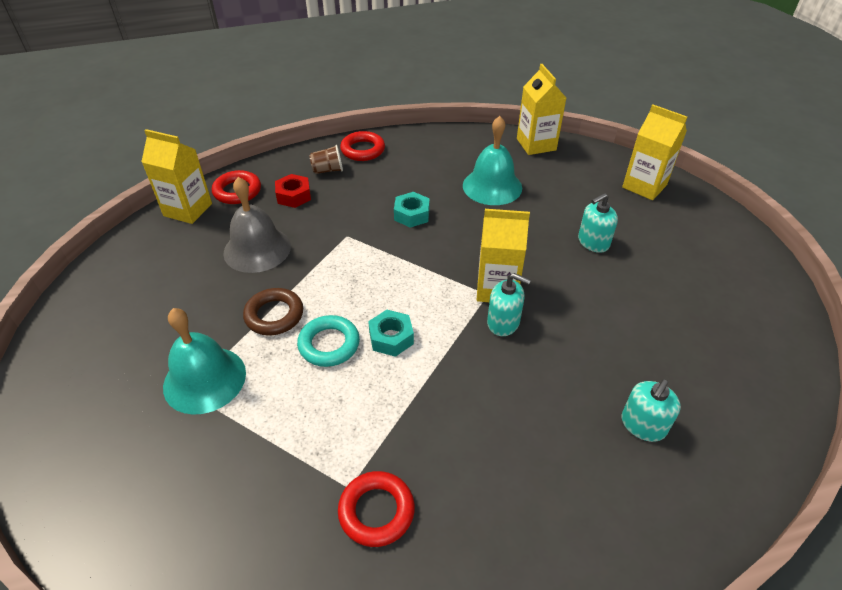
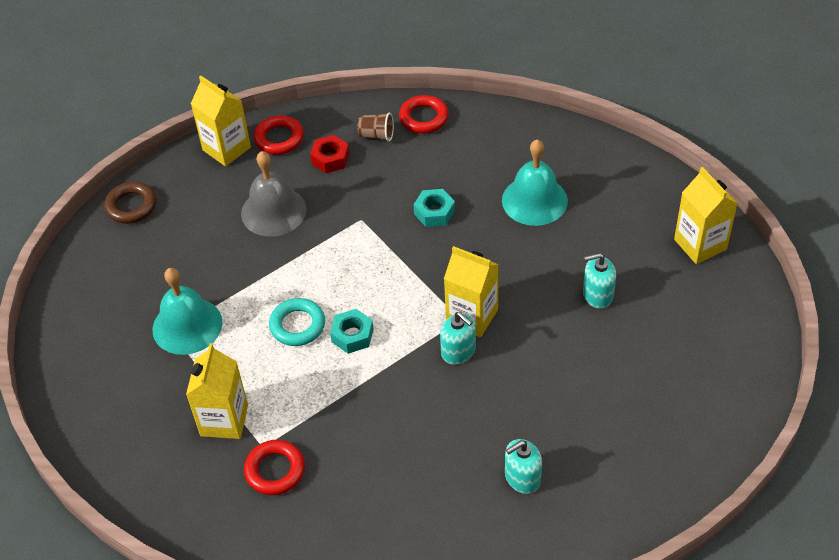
camera: 25 degrees right, 5 degrees up
brown ring [243,288,303,335] -> brown ring moved to [104,182,156,224]
yellow carton [517,64,566,155] -> yellow carton moved to [186,343,248,439]

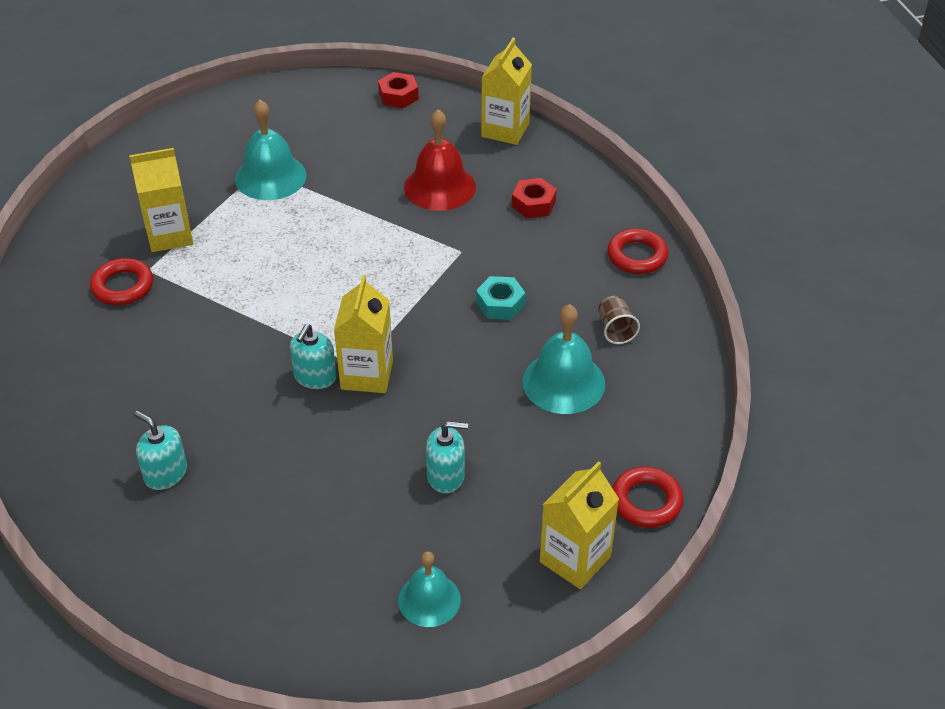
camera: 65 degrees right, 5 degrees down
brown ring [104,182,156,224] -> red nut [378,72,418,108]
grey bell [241,151,306,237] -> red bell [404,109,476,211]
red ring [254,116,304,155] -> red ring moved to [612,467,683,528]
turquoise ring [269,298,325,346] -> none
turquoise nut [330,309,373,354] -> none
brown cup [357,113,394,142] -> brown cup moved to [598,296,640,344]
turquoise soap dispenser [583,253,616,309] -> turquoise soap dispenser turned 120 degrees clockwise [426,421,468,493]
none -> turquoise bell [398,551,461,627]

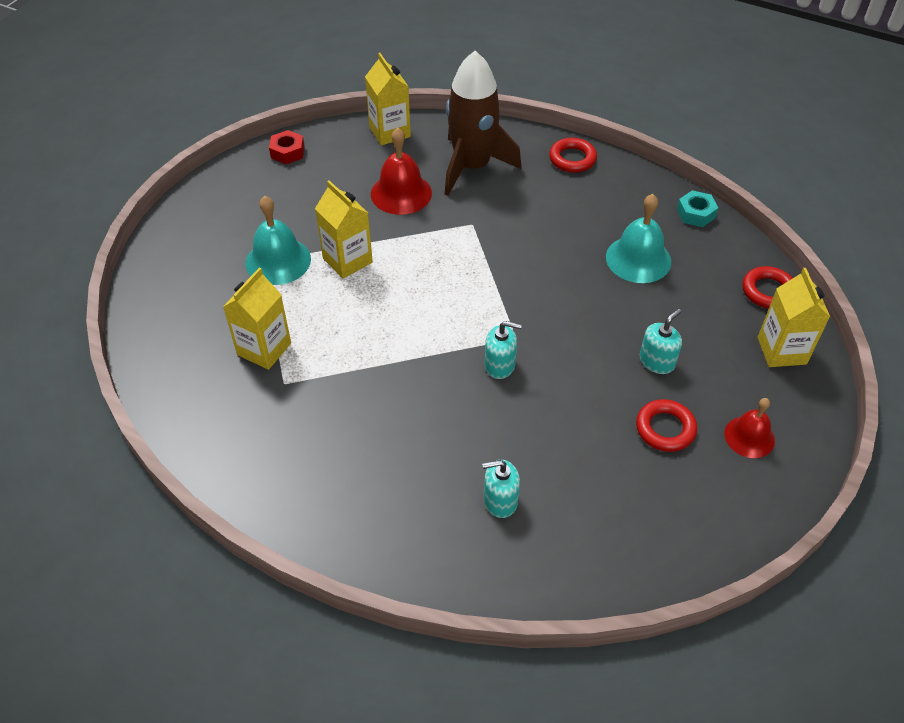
camera: 45 degrees left, 5 degrees up
red ring [90,258,153,305] -> red ring moved to [636,399,697,452]
turquoise soap dispenser [290,324,336,389] -> turquoise soap dispenser turned 60 degrees counterclockwise [485,321,522,379]
yellow carton [334,275,393,393] -> yellow carton moved to [315,180,373,279]
turquoise bell [398,551,461,627] -> red bell [724,398,775,458]
turquoise nut [476,276,525,320] -> turquoise nut moved to [677,190,718,227]
red nut [512,178,557,218] -> brown rocket [445,51,522,196]
brown cup [598,296,640,344] -> none

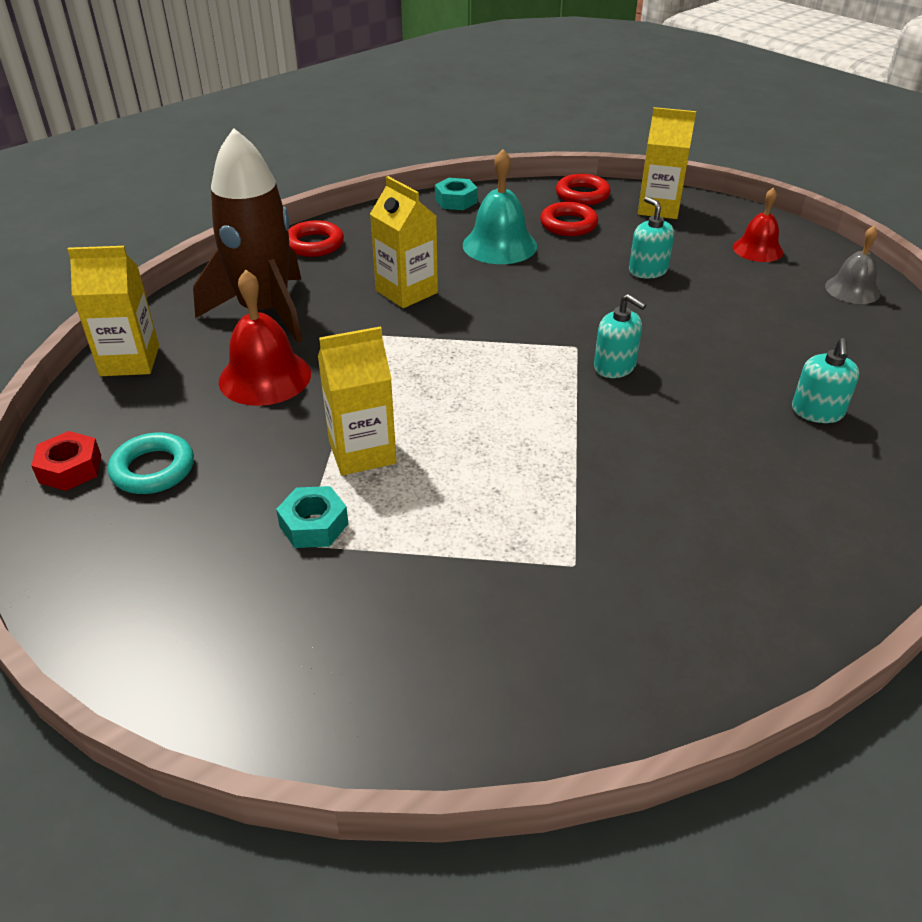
camera: 70 degrees left, 10 degrees down
yellow carton [223,268,291,370] -> yellow carton moved to [370,176,438,308]
turquoise bell [245,196,311,285] -> turquoise nut [276,486,349,548]
turquoise soap dispenser [485,321,522,379] -> turquoise soap dispenser turned 105 degrees clockwise [594,294,646,378]
red ring [636,399,697,452] -> red ring moved to [540,202,598,236]
none -> turquoise ring [108,432,194,494]
none -> grey bell [825,226,881,304]

